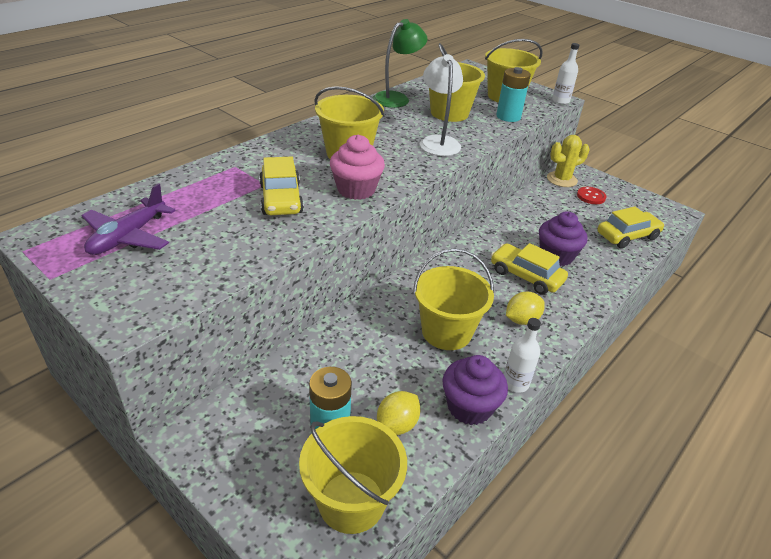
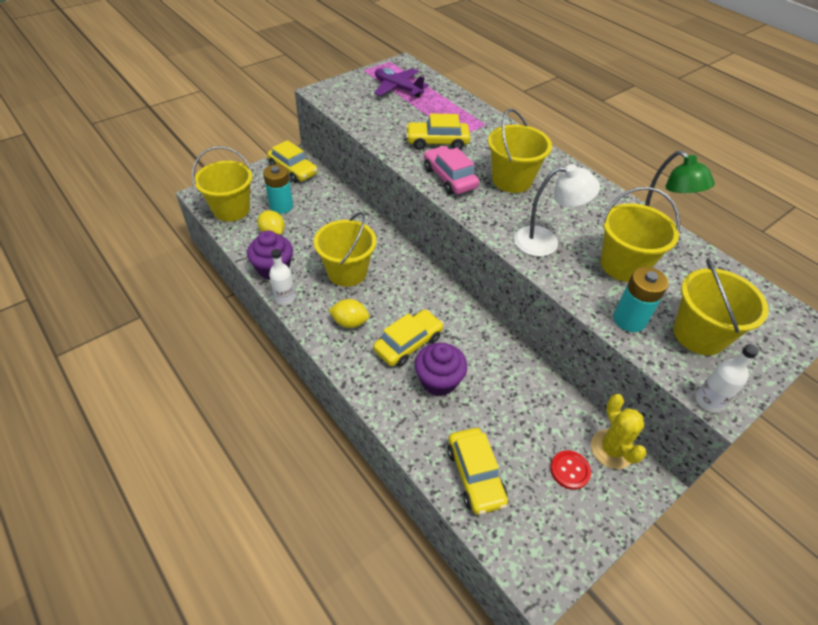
camera: 100 degrees right, 10 degrees up
pink cupcake [330,135,385,200] -> pink car [424,146,479,195]
yellow lemon [506,292,545,325] -> yellow lemon turned 60 degrees counterclockwise [328,299,370,328]
none -> yellow car [267,140,318,183]

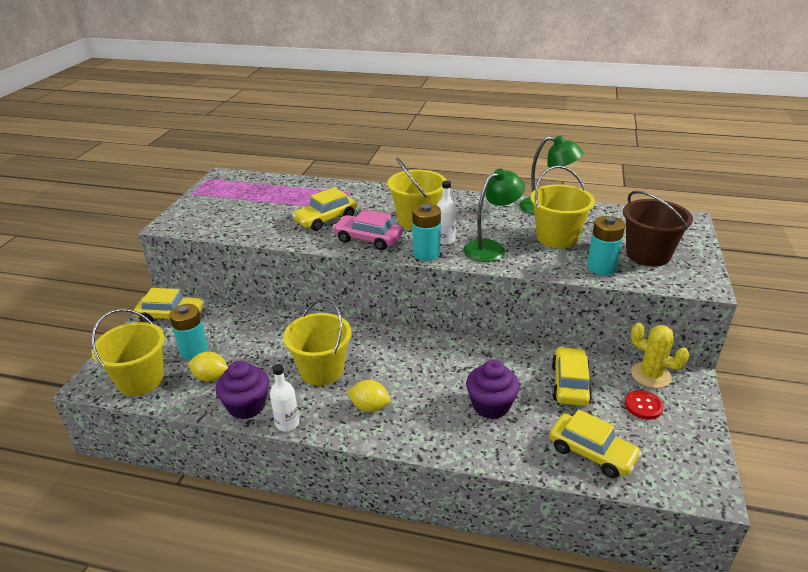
camera: 35 degrees left, 15 degrees down
yellow lemon [328,299,370,328] -> yellow lemon turned 45 degrees clockwise [347,380,391,412]
yellow car [373,310,444,367] -> yellow car moved to [552,347,592,406]
purple plane [374,68,429,97] -> none
white lamp [514,164,600,257] -> green lamp [464,168,525,262]
yellow bucket [673,258,769,355] -> brown bucket [623,191,693,266]
white bottle [696,344,759,413] -> white bottle moved to [437,181,456,245]
none -> turquoise battery [412,204,441,261]

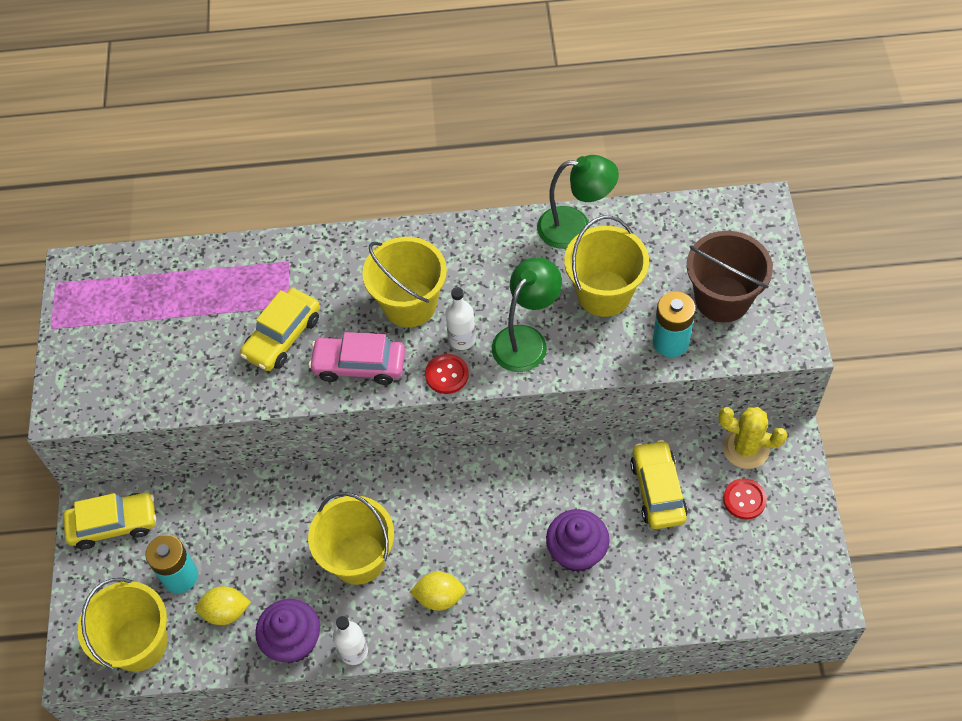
camera: 15 degrees left, 25 degrees up
turquoise battery [412,204,441,261] -> red button [425,354,469,394]
yellow car [549,409,642,478] -> none

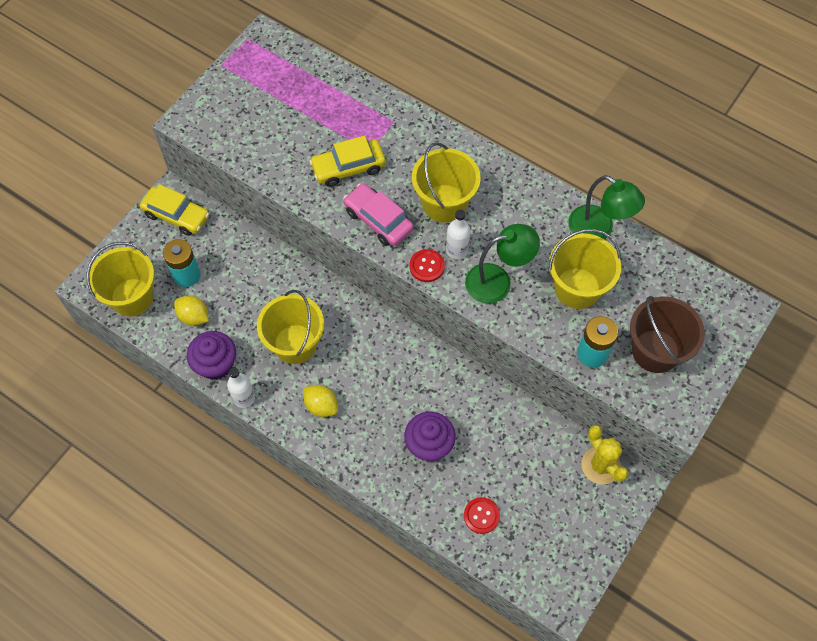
camera: 35 degrees right, 5 degrees up
yellow car [630,440,688,529] -> none
red button [723,478,767,520] -> red button moved to [464,497,500,534]

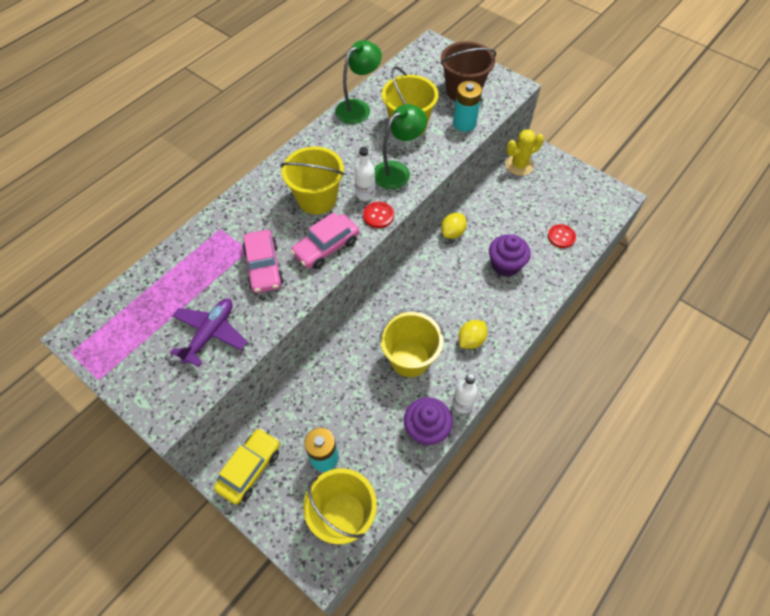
camera: 85 degrees left, 5 degrees down
yellow lemon [174,295,209,326] -> yellow lemon moved to [441,213,467,239]
yellow car [309,136,386,187] -> pink car [242,230,284,293]
green lamp [465,224,540,304] -> green lamp turned 60 degrees clockwise [374,104,427,189]
none -> purple plane [170,299,247,367]

